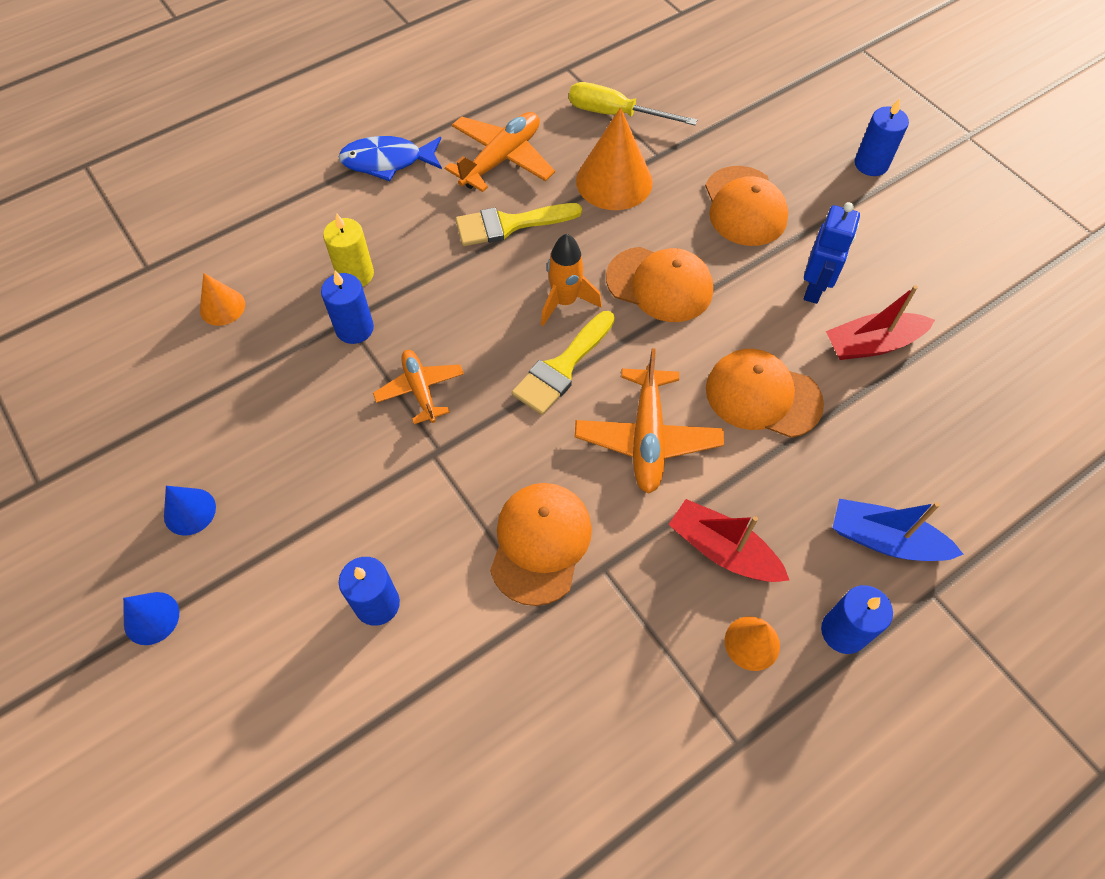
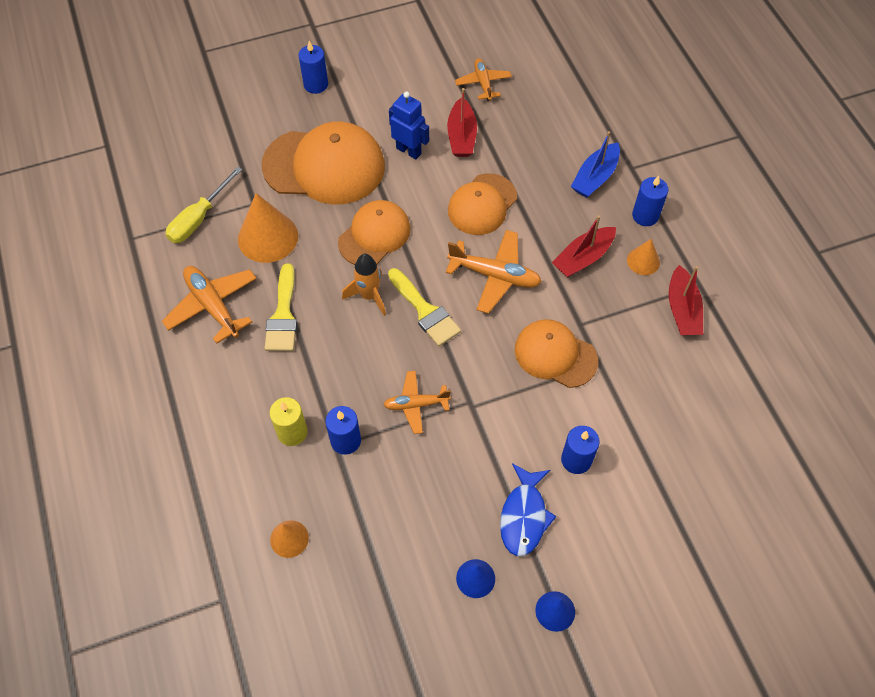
camera: 75 degrees left, 0 degrees up
blue fish [338,136,442,181] -> blue fish moved to [500,463,556,556]
orange cap [705,166,789,246] -> orange cap [262,121,385,205], size x1.61
none -> orange plane [455,58,512,101]
none -> red boat [669,265,703,335]

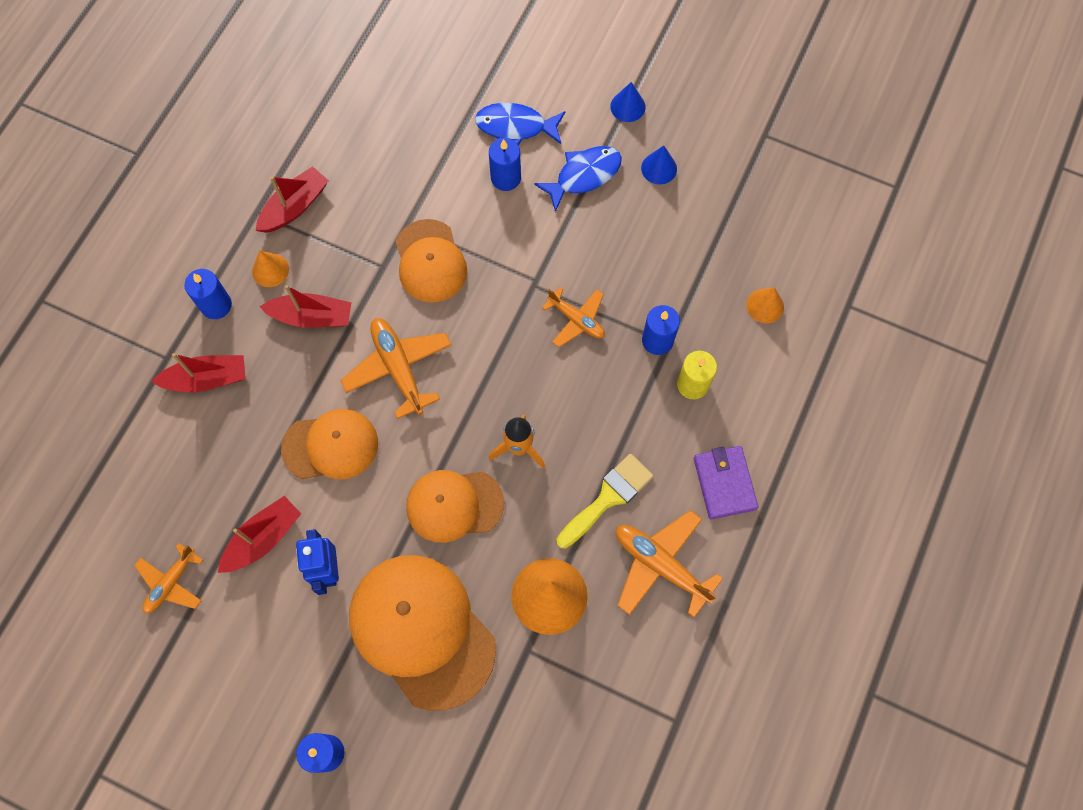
camera: 135 degrees left, 10 degrees up
orange plane [162,266,257,344] -> orange plane turned 120 degrees clockwise [616,510,723,617]
yellow screwdriver [166,167,242,243] -> none
yellow brush [388,268,461,346] -> none
blue boat [571,131,620,198] -> red boat [151,353,246,392]
none -> blue fish [475,103,565,145]
none -> purple wallet [694,446,758,519]

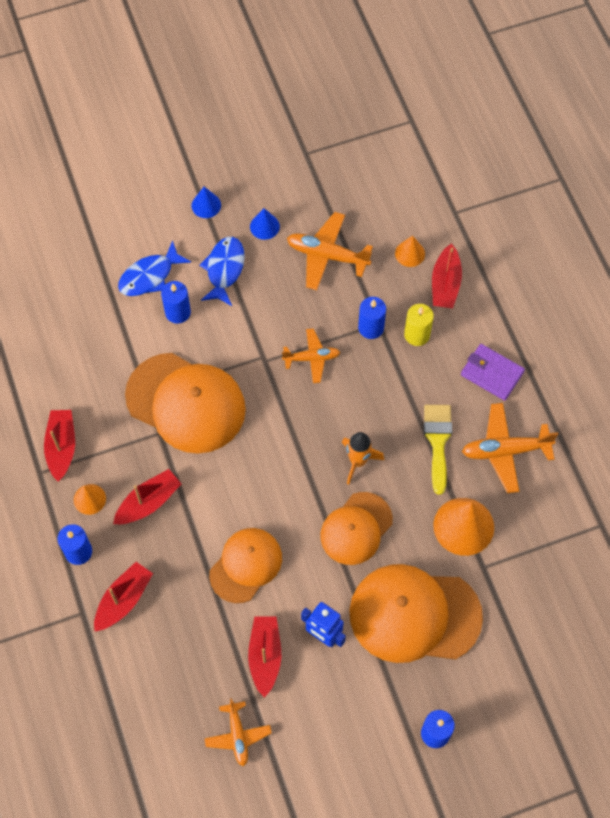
camera: 45 degrees left, 5 degrees down
orange plane [340,318,452,419] -> orange plane moved to [287,212,373,290]
orange cap [396,219,467,303] -> orange cap [125,353,246,454], size x1.61
none -> red boat [432,243,462,308]

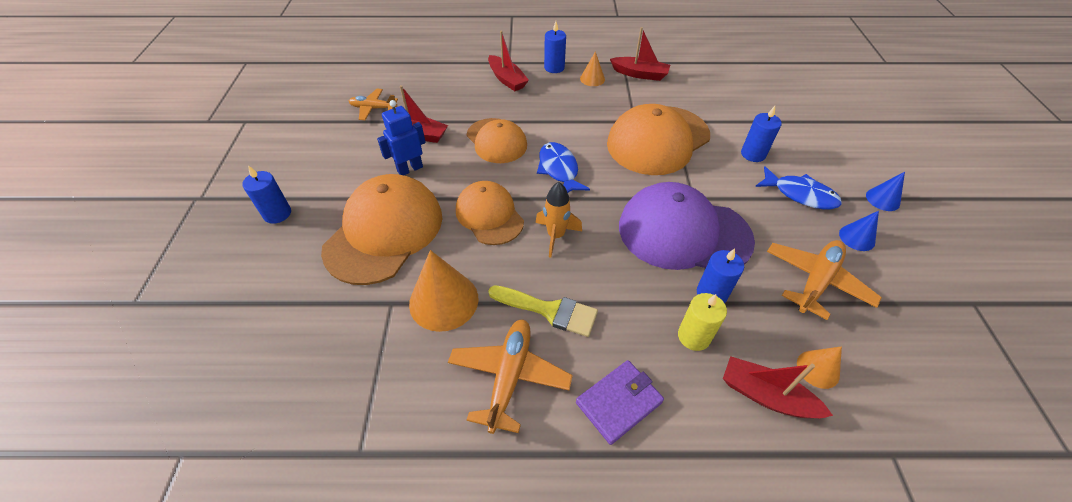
camera: 110 degrees right, 15 degrees down
red boat [113,469,181,524] -> none
blue fish [118,240,191,296] -> blue fish moved to [537,142,590,193]
orange plane [282,328,340,383] -> purple cap [619,182,755,270]

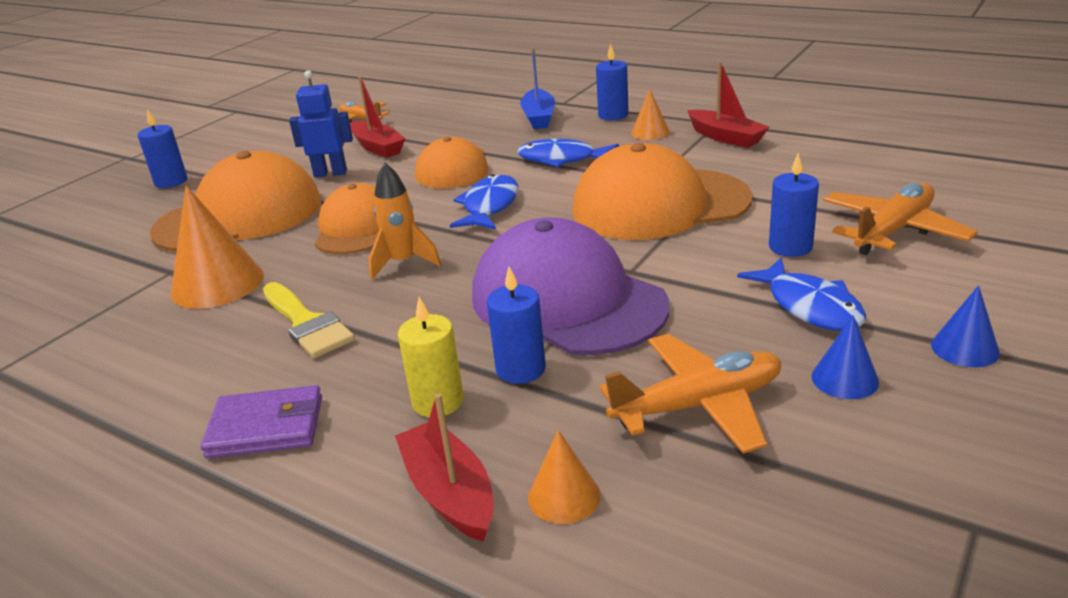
camera: 35 degrees right, 20 degrees down
orange plane [448,319,573,434] -> orange plane moved to [823,182,978,255]
red boat [488,30,529,91] -> blue boat [520,47,555,129]
none -> blue fish [517,139,619,167]

